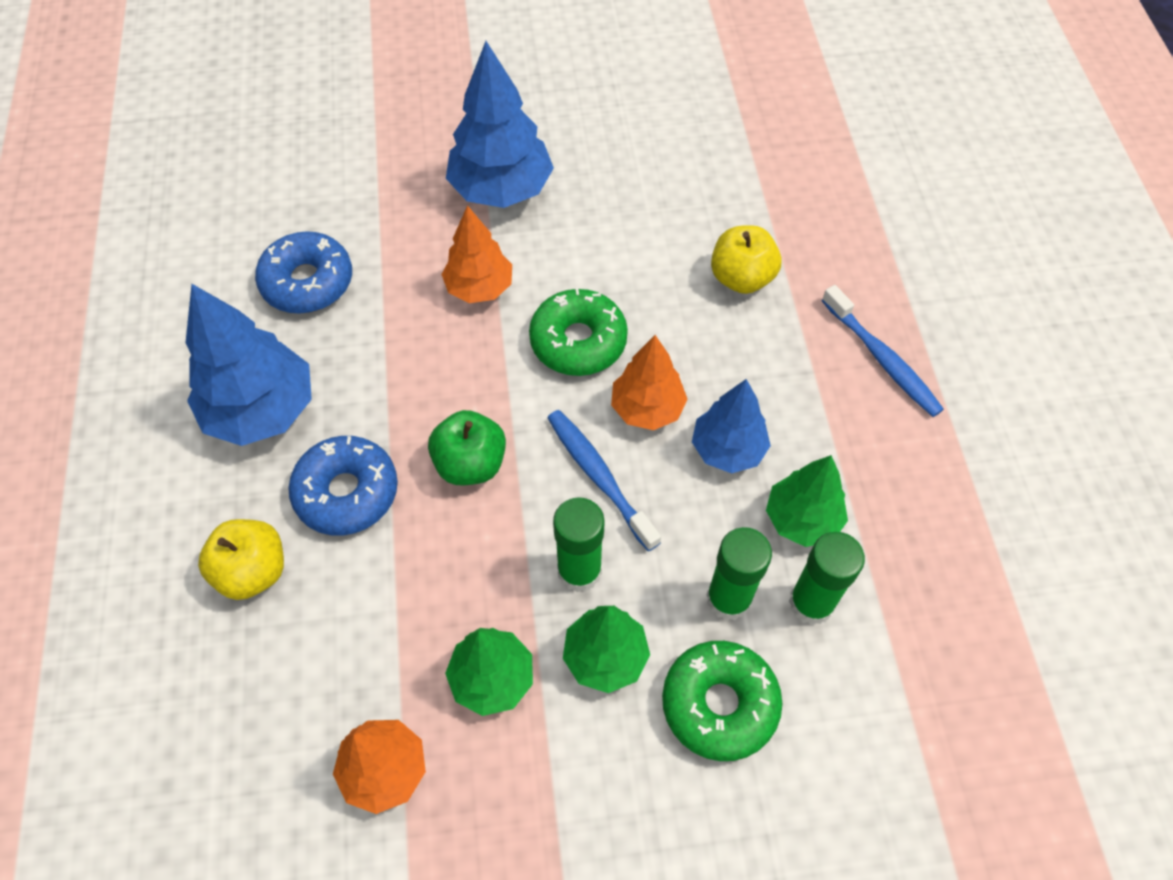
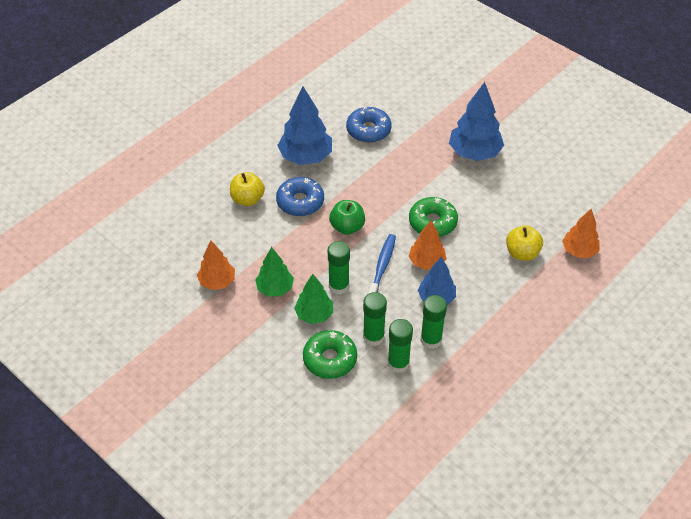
camera: 50 degrees right, 10 degrees down
orange tree [441,205,512,303] -> orange tree moved to [562,209,600,258]
green tree [766,455,848,547] -> green glue stick [421,295,447,349]
blue toothbrush [822,285,944,417] -> none

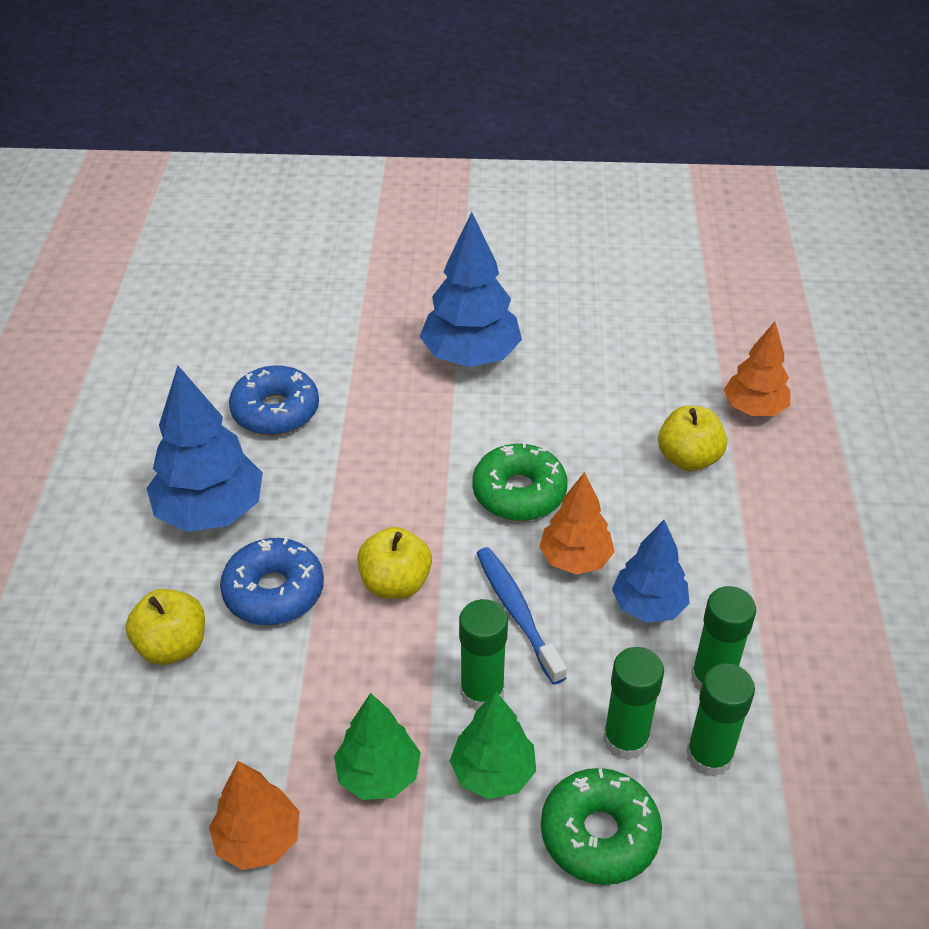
camera: 40 degrees left, 5 degrees down
green apple [329,200,365,235] -> yellow apple [357,527,432,599]

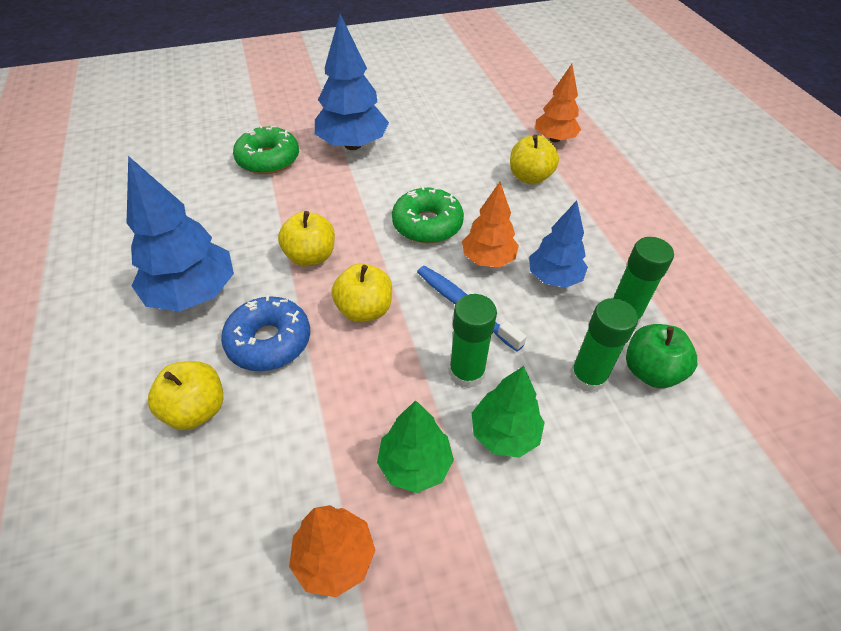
camera: 20 degrees left, 5 degrees up
blue donut [229,365,319,435] -> none
green donut [541,768,662,885] -> green donut moved to [233,125,299,174]
green glue stick [686,663,755,777] -> green apple [626,324,697,388]
none -> yellow apple [278,211,335,267]

